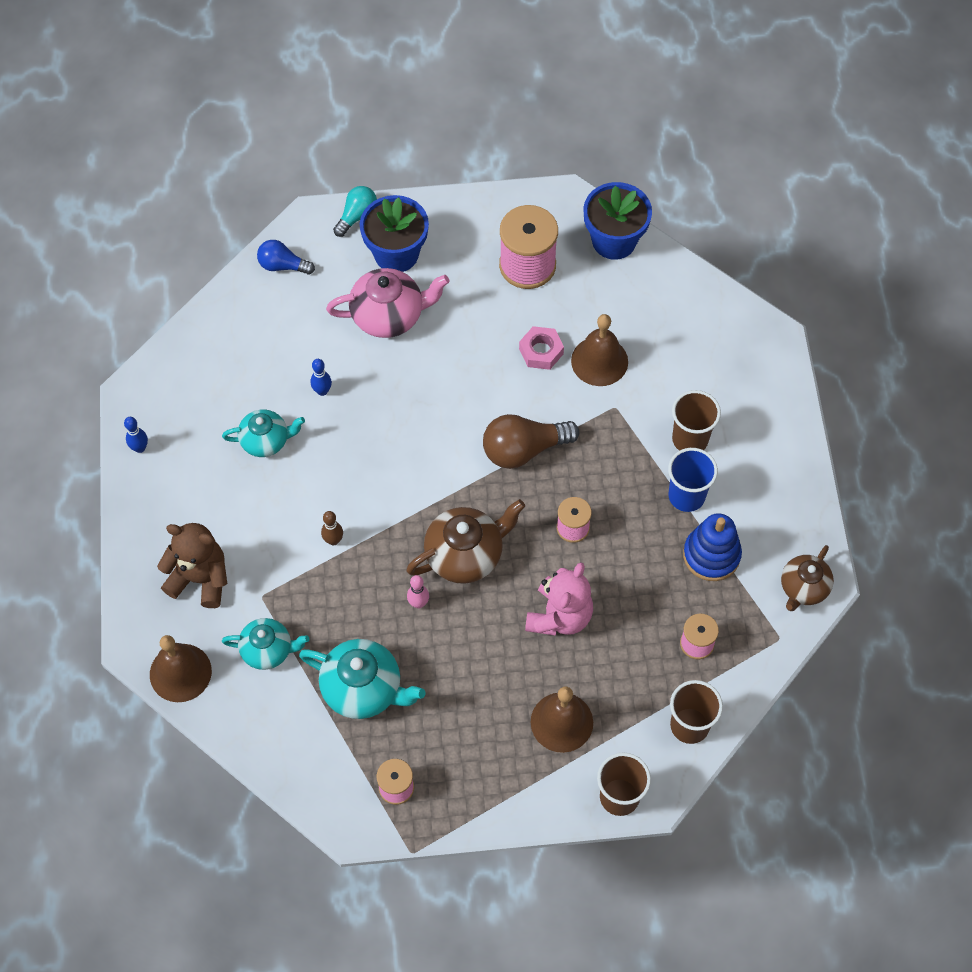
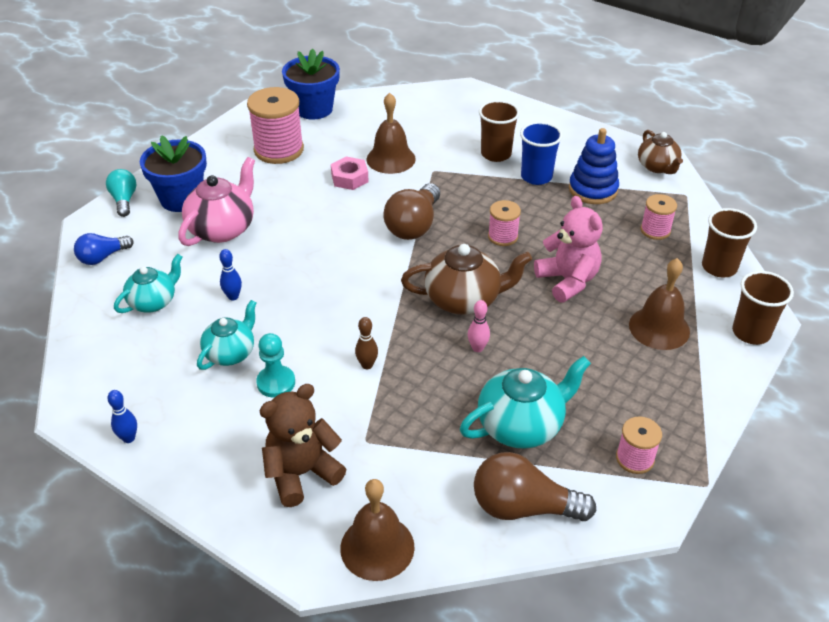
camera: 50 degrees left, 20 degrees down
turquoise teapot [222,618,309,670] -> turquoise teapot moved to [114,254,183,313]
brown teapot [406,499,525,584] -> brown teapot turned 75 degrees clockwise [401,244,532,315]
none -> turquoise pawn [256,333,295,398]
none -> brown light bulb [474,452,596,521]

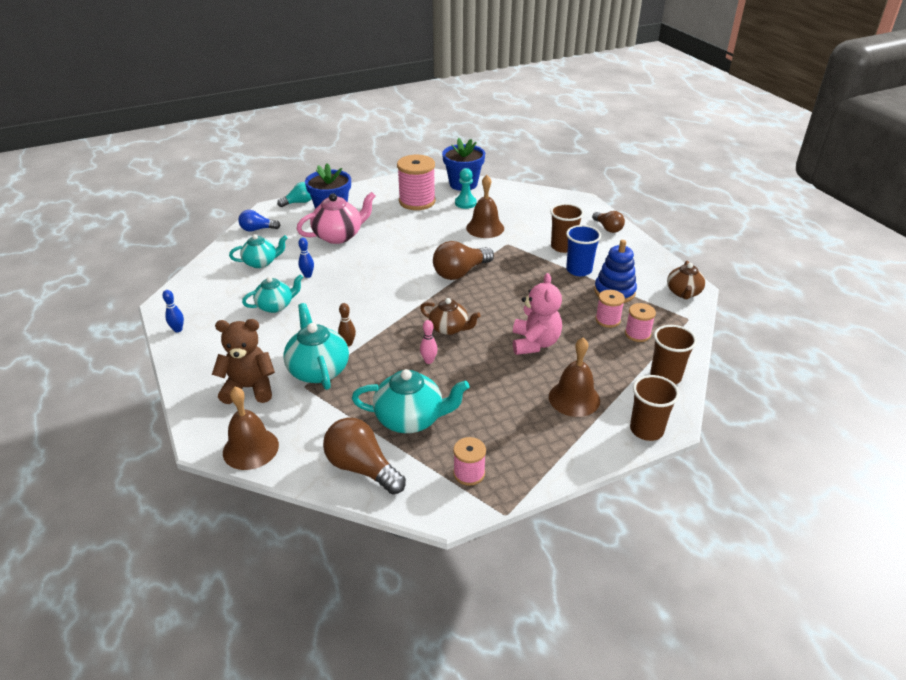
camera: 30 degrees right, 5 degrees down
turquoise light bulb [106,169,136,217] -> turquoise light bulb turned 45 degrees clockwise [277,182,312,207]
turquoise pawn [256,333,295,398] -> turquoise pawn moved to [455,168,477,209]
pink nut [331,156,369,190] -> none
brown teapot [401,244,532,315] -> brown teapot [420,298,481,335], size x0.66
pink spool [488,200,521,246] -> pink spool moved to [595,290,625,328]
none -> turquoise teapot [283,303,349,390]
none -> brown light bulb [592,211,625,233]

